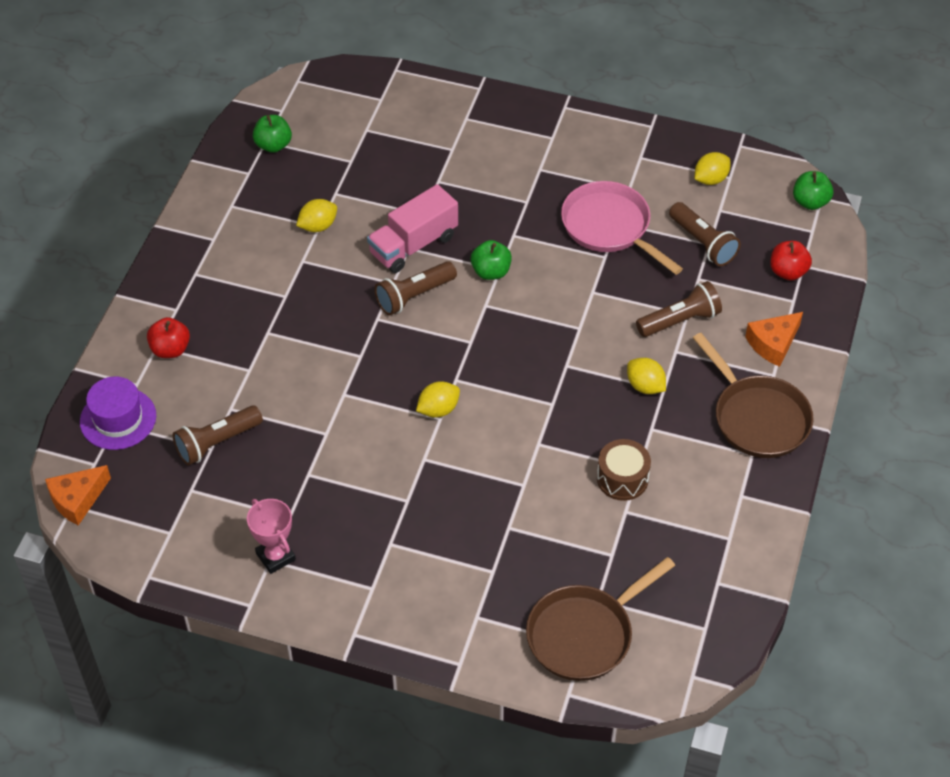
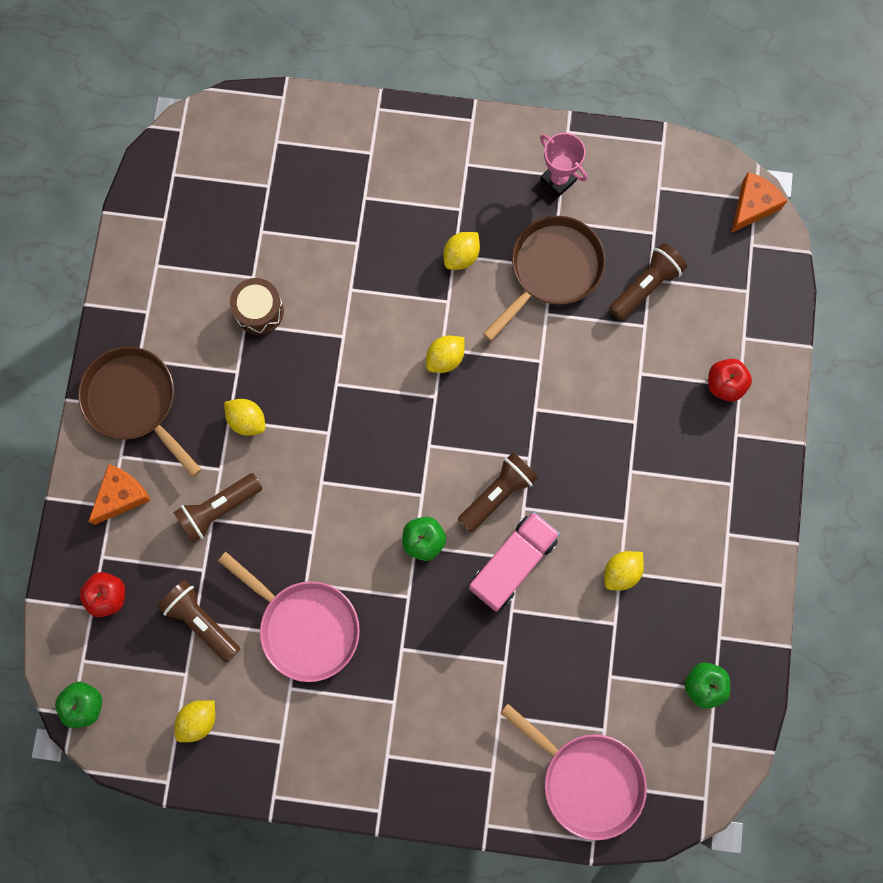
camera: 170 degrees right, 25 degrees up
purple hat [80,376,156,450] -> none
brown pan [526,557,675,681] -> brown pan moved to [483,216,605,341]
none -> yellow lemon [443,232,480,270]
none -> pink pan [500,704,647,840]

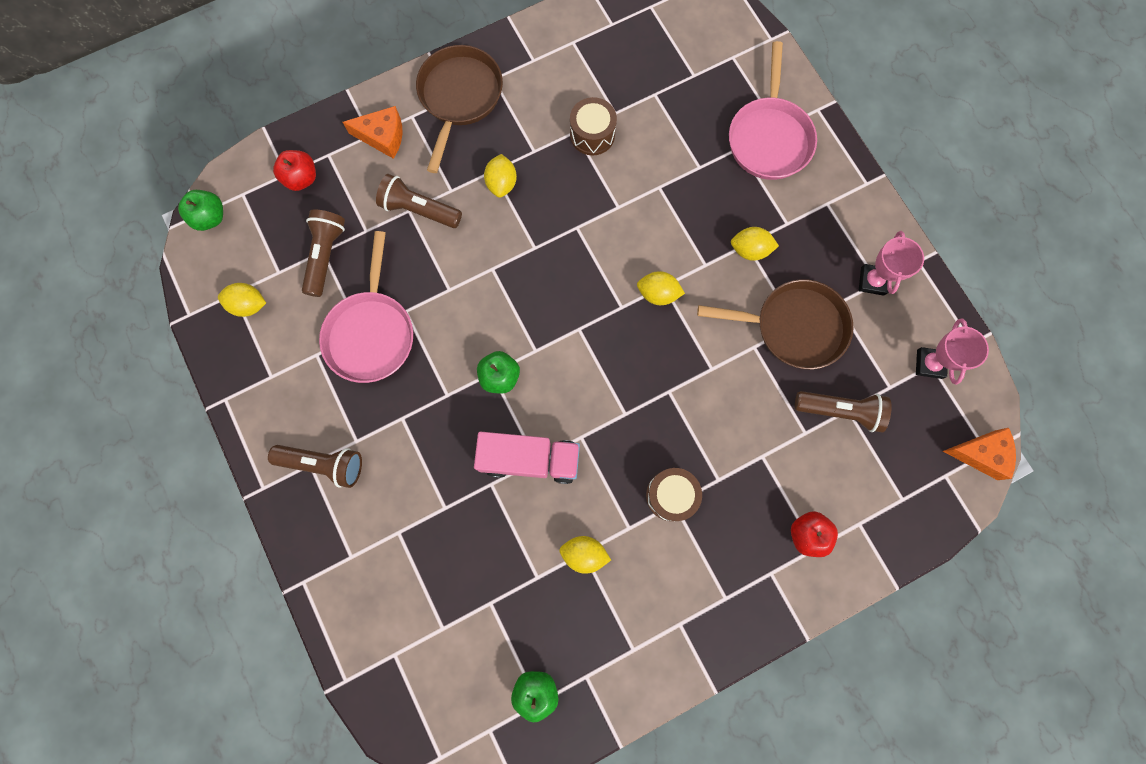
camera: 55 degrees right, 0 degrees up
brown flashlight [458,452,538,533] -> brown flashlight moved to [268,445,362,488]
pink pan [500,704,647,840] -> pink pan moved to [729,41,817,180]
none -> brown drum [646,468,702,521]
none -> pink trophy [916,318,989,385]

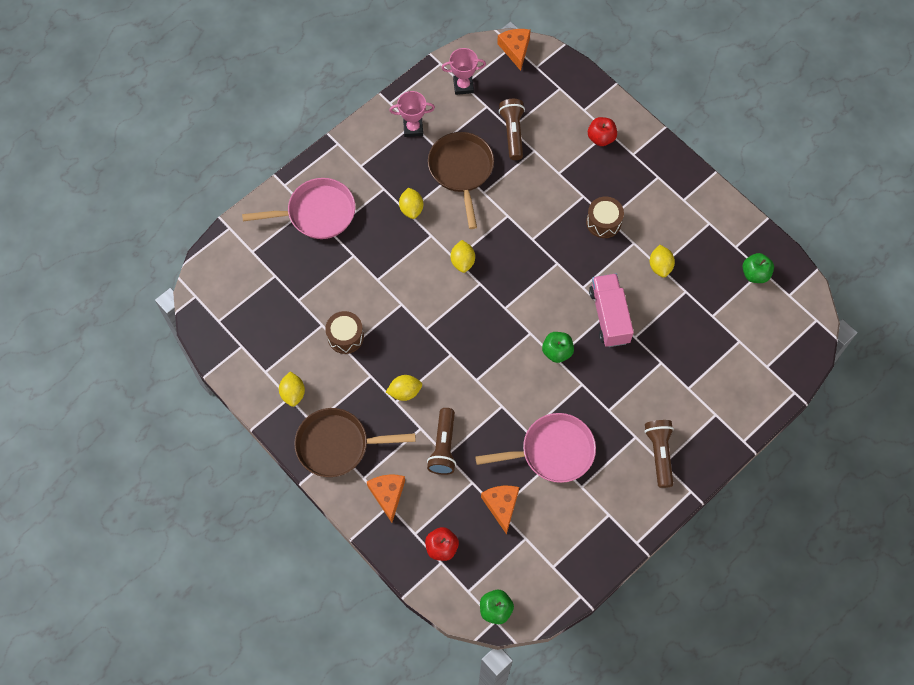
camera: 105 degrees left, 10 degrees down
yellow lemon [218,283,266,317] -> yellow lemon moved to [279,372,305,407]
brown flashlight [302,209,345,297] -> orange cheese [481,486,519,535]

